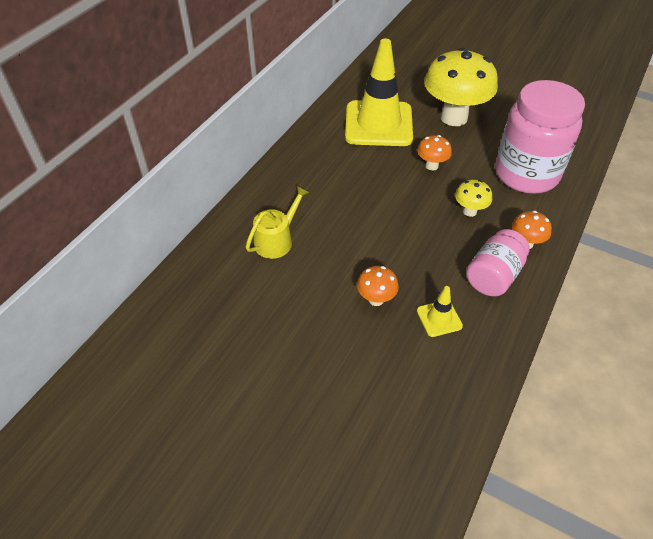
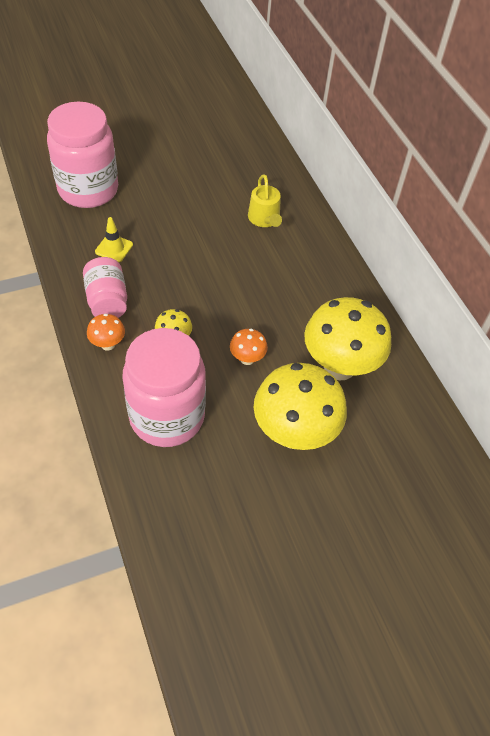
camera: 125 degrees right, 5 degrees up
yellow traffic cone [345,39,413,146] -> yellow mushroom [304,297,391,380]
orange mushroom [357,266,399,306] -> none
none -> pink jar [47,102,118,208]

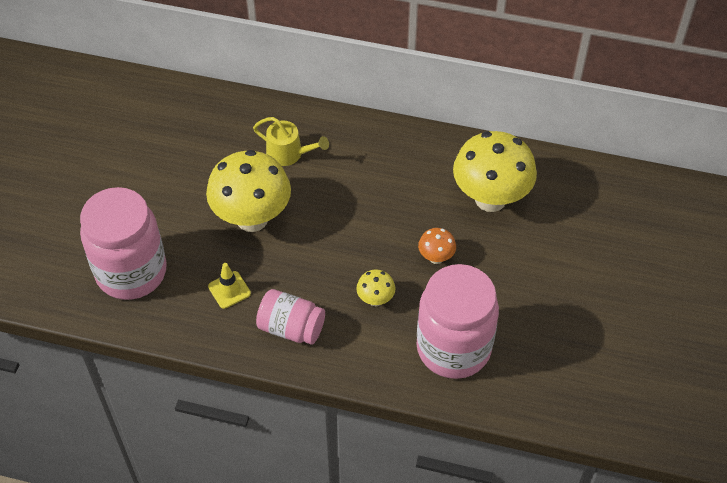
camera: 50 degrees left, 0 degrees up
orange mushroom [87,314,125,351] -> none
yellow mushroom [254,363,347,450] -> yellow mushroom moved to [206,150,291,232]

